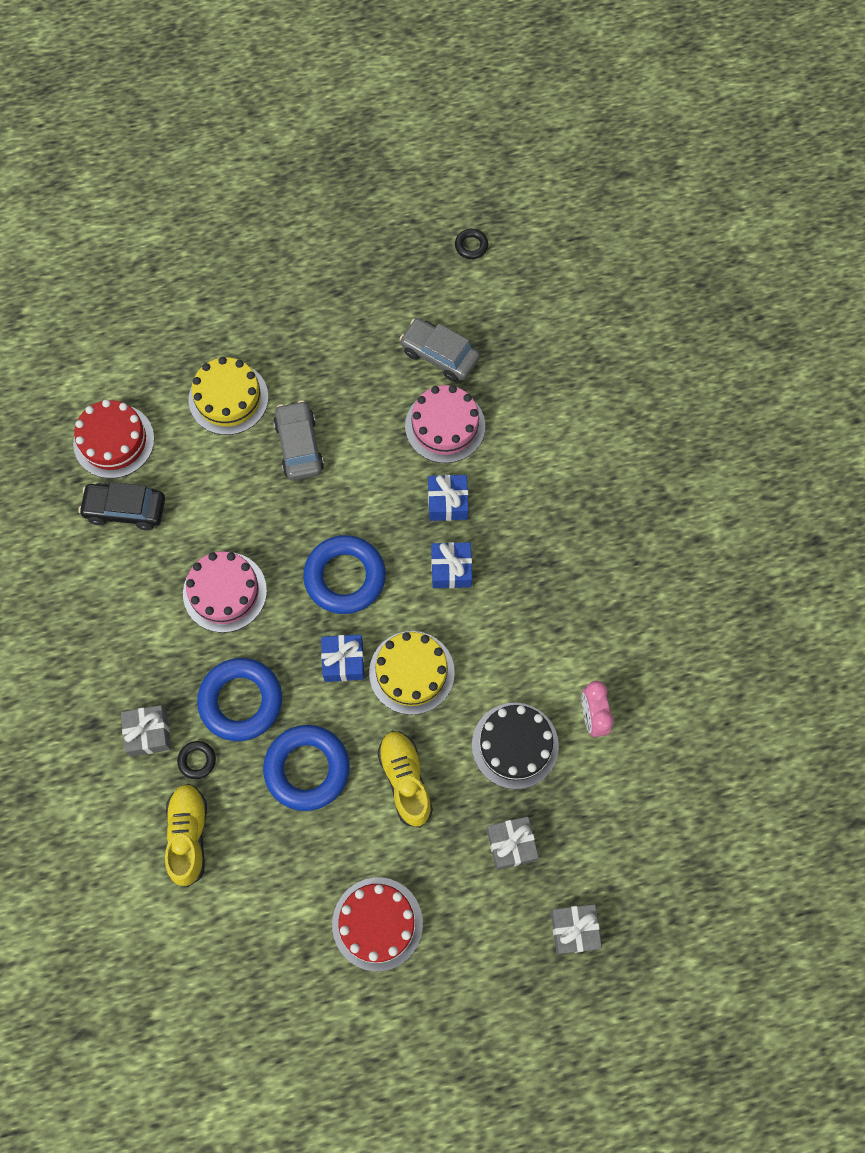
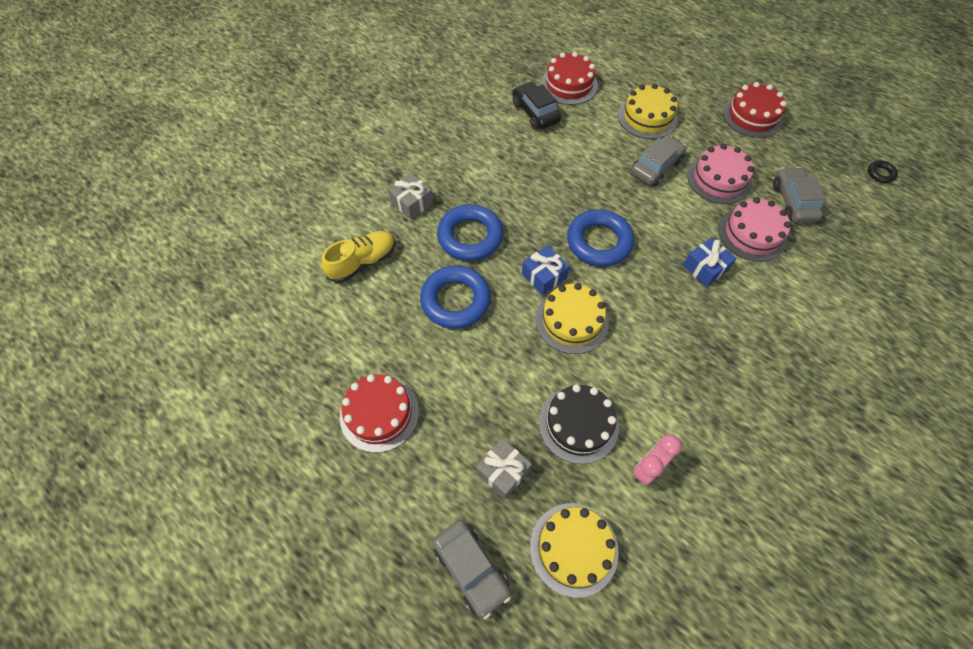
camera: 55 degrees right, 10 degrees down
black ring [177,741,216,779] -> none
pink cake [183,551,267,633] -> pink cake moved to [687,144,754,204]
yellow shoe [377,731,433,828] -> none
blue gift [431,542,472,588] -> none
grey gift [551,904,602,954] -> grey car [433,520,511,619]
none -> yellow cake [530,503,619,598]
none -> red cake [723,82,787,138]

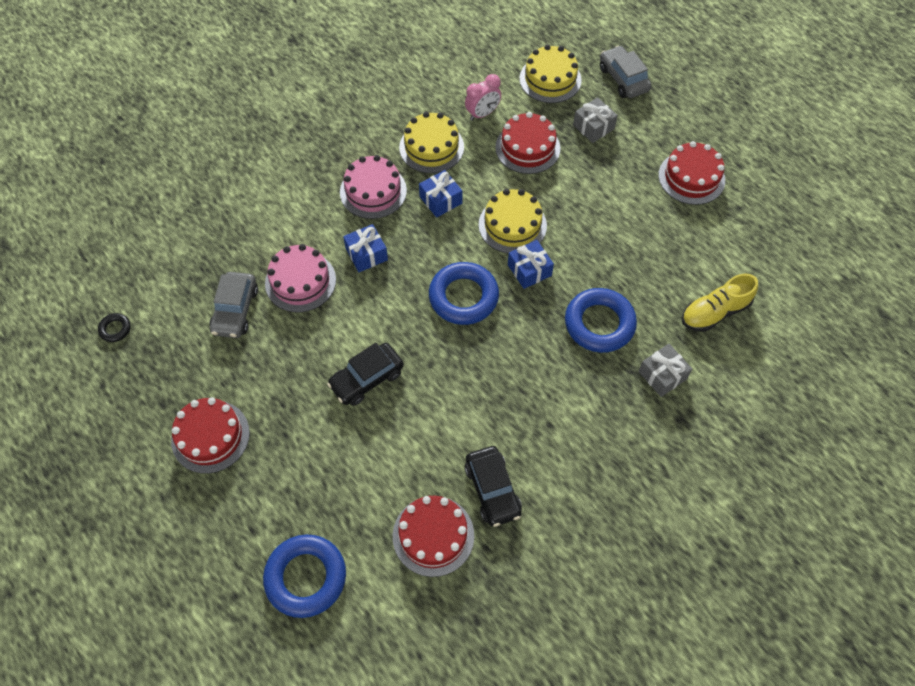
camera: 170 degrees left, 0 degrees up
blue ring [420,265,491,329] -> blue ring moved to [263,534,346,618]
black cake [539,384,619,464] -> red cake [495,112,560,174]
yellow cake [618,84,678,139] -> yellow cake moved to [399,112,464,173]
grey car [631,135,686,186] -> black car [327,343,404,406]
pink cake [687,144,754,204] -> pink cake moved to [340,155,407,219]
none -> blue gift [419,170,462,218]

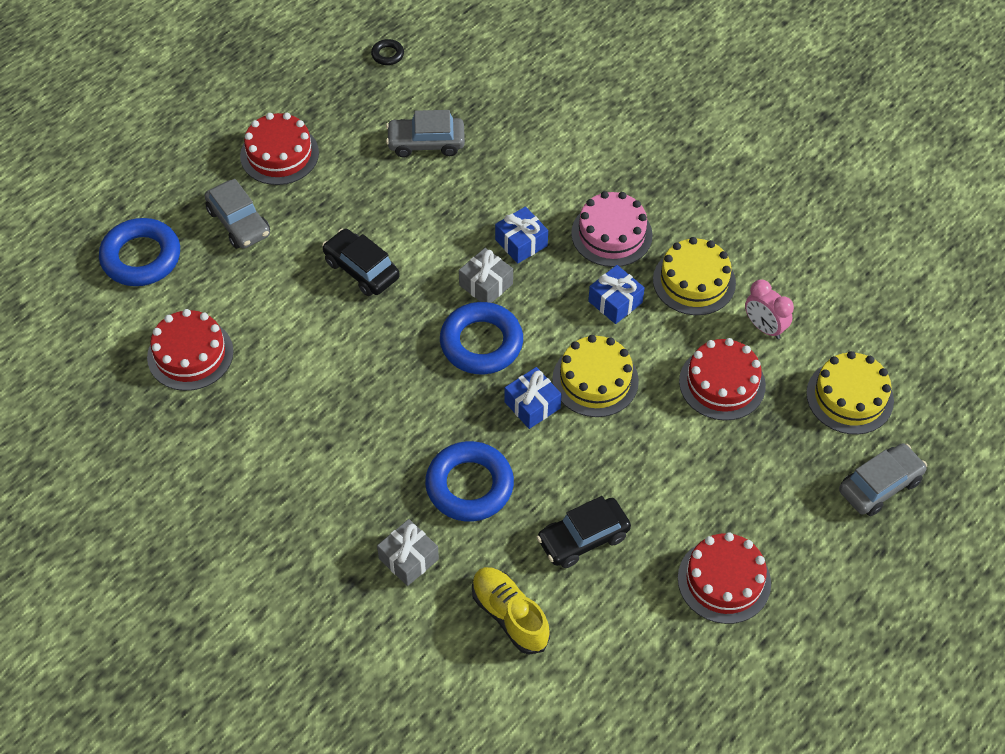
camera: 80 degrees right, 5 degrees down
pink cake [265,244,336,312] -> none
black car [465,446,522,527] -> black car moved to [536,496,631,568]
grey gift [573,97,618,143] -> grey gift moved to [459,248,513,303]
none -> grey car [204,179,270,249]

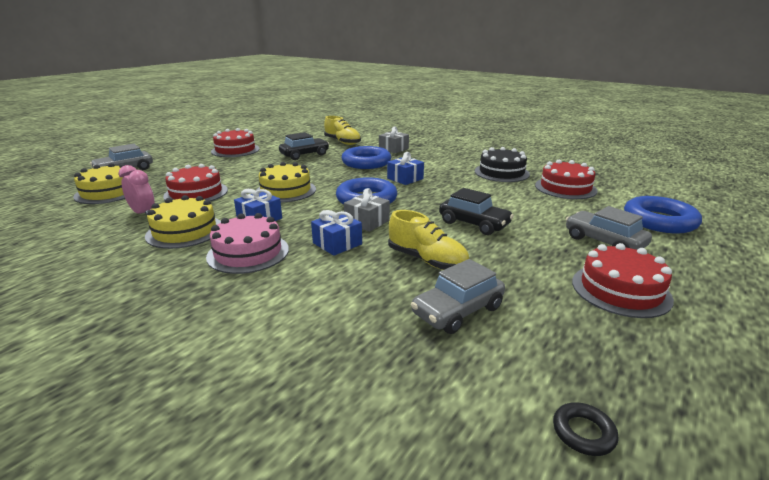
camera: 175 degrees right, 30 degrees down
grey car [386,110,465,158] -> grey car turned 150 degrees clockwise [411,259,505,334]
blue gift [504,367,562,429] -> blue gift moved to [387,152,424,185]
none -> yellow shoe [388,210,469,270]
none -> black cake [475,147,530,182]

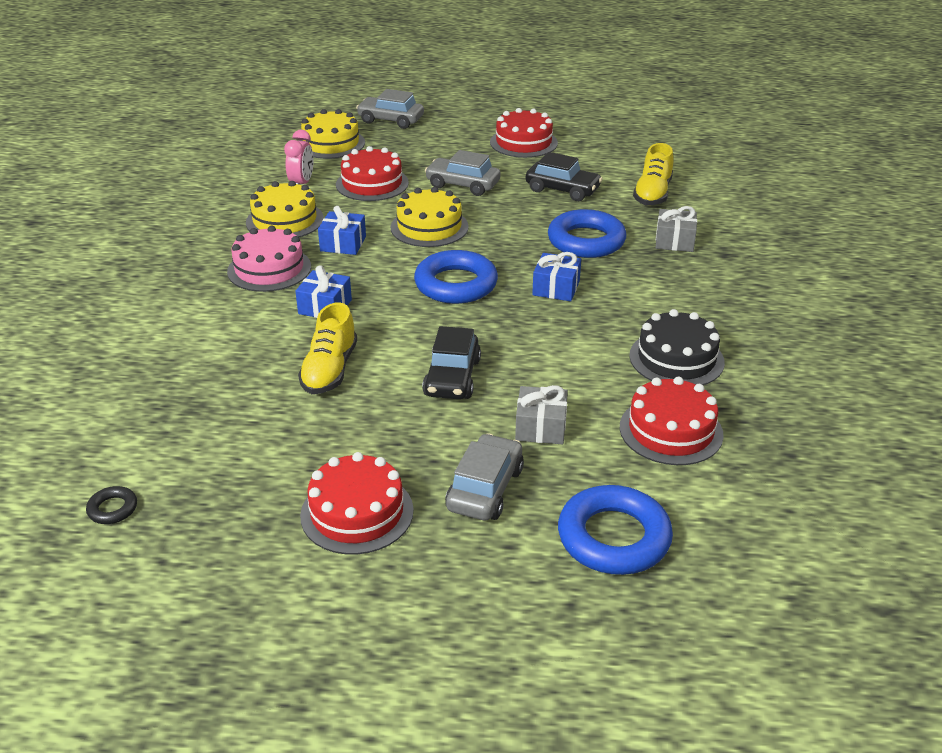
camera: 60 degrees right, 10 degrees up
grey gift [344,188,390,232] -> grey gift moved to [515,385,568,444]
grey car [411,259,505,334] -> grey car moved to [425,150,501,196]

